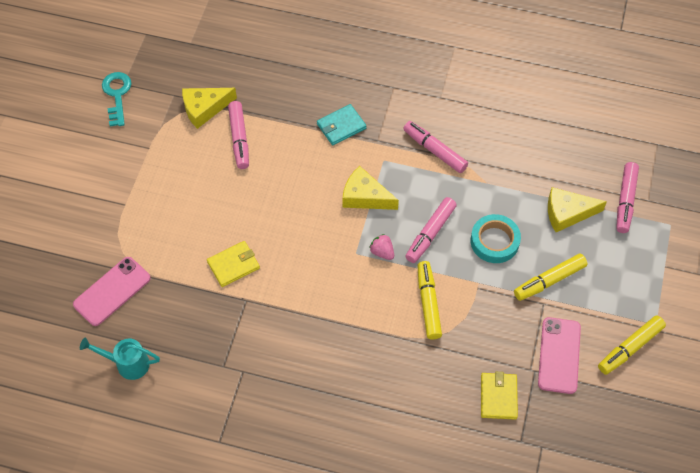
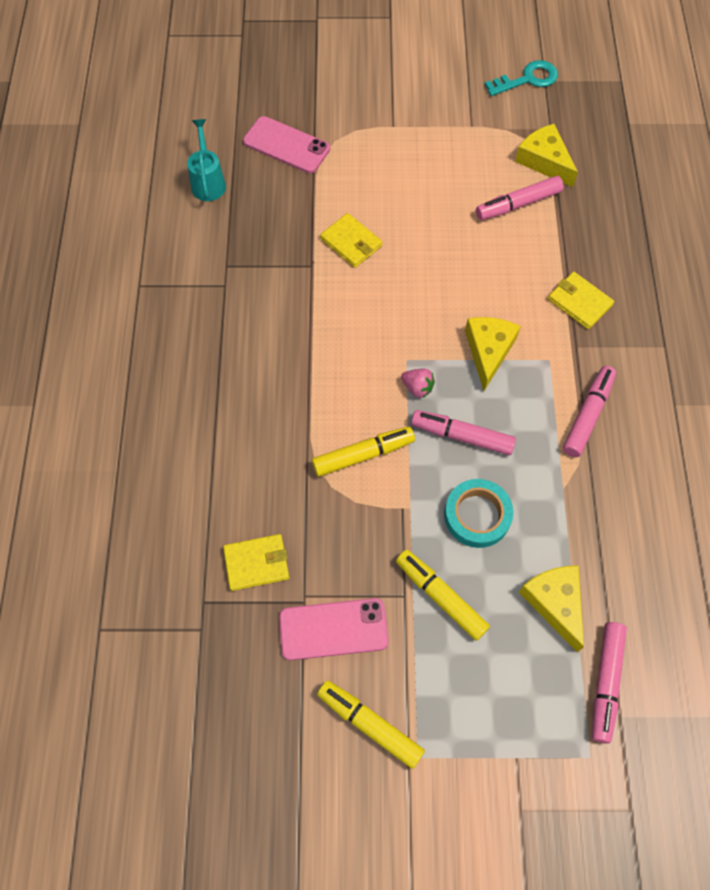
camera: 75 degrees right, 5 degrees up
turquoise wallet [317,104,366,145] -> yellow wallet [548,272,614,329]
pink strawberry [369,234,394,260] -> pink strawberry turned 90 degrees clockwise [401,368,435,398]
pink marker [616,162,639,233] -> pink marker turned 75 degrees counterclockwise [592,622,627,744]

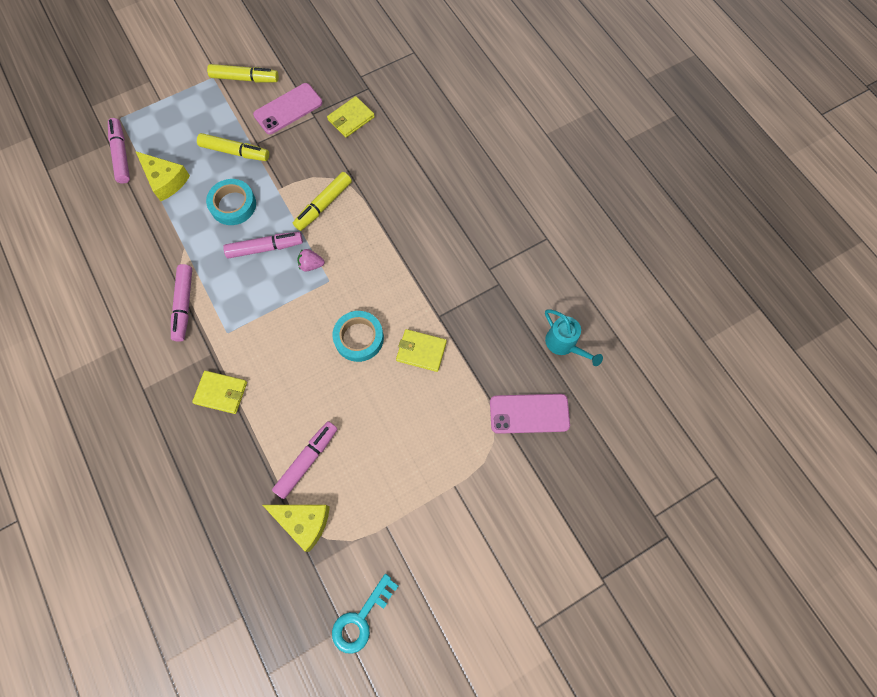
camera: 150 degrees right, 5 degrees up
yellow cheese [465,317,521,391] -> none
none -> turquoise tape [333,311,384,362]

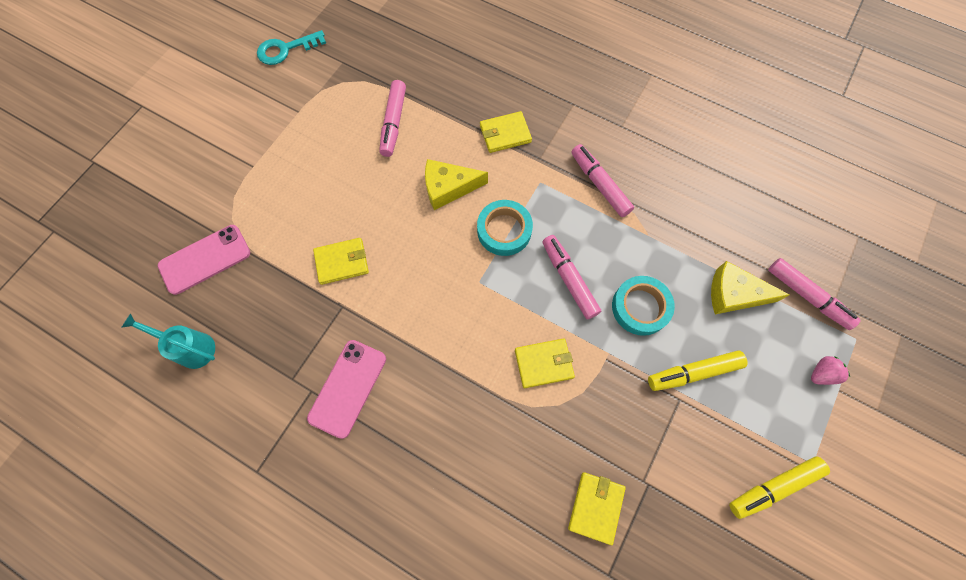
camera: 150 degrees right, 0 degrees up
pink marker [223,232,303,259] -> pink marker turned 105 degrees clockwise [542,235,601,319]
pink phone [253,83,322,134] -> pink phone moved to [307,340,386,439]
yellow cheese [263,505,330,552] -> yellow cheese moved to [425,159,488,210]
yellow marker [293,172,352,231] -> yellow wallet [515,338,575,388]
pink strawberry [297,249,325,272] -> pink strawberry moved to [811,356,850,385]
turquoise key [332,574,398,654] -> turquoise key turned 120 degrees counterclockwise [257,30,326,65]
turquoise tape [333,311,384,362] -> turquoise tape moved to [477,200,533,256]

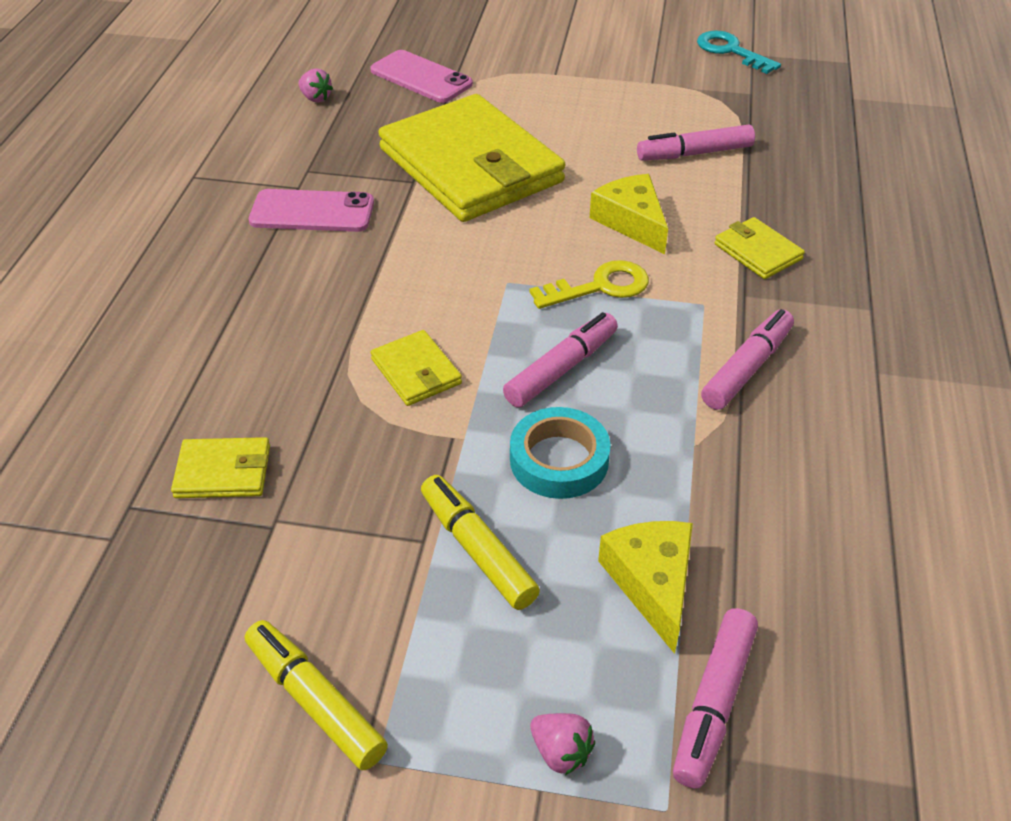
camera: 70 degrees right, 25 degrees down
turquoise watering can [121,313,215,369] -> pink strawberry [299,68,333,103]
yellow wallet [313,238,369,285] -> yellow wallet [378,94,565,222], size x2.42
turquoise tape [477,200,533,256] -> yellow key [530,260,649,309]

